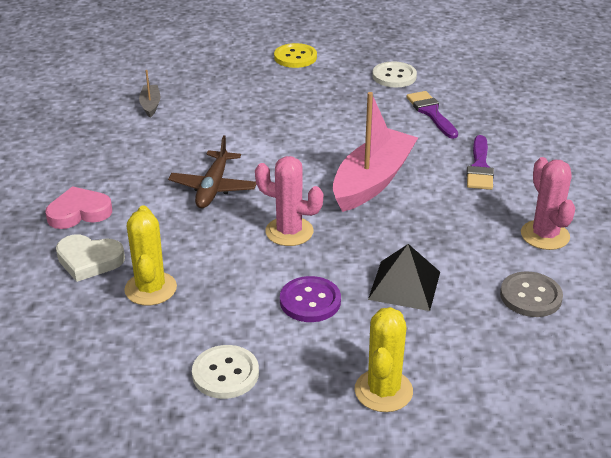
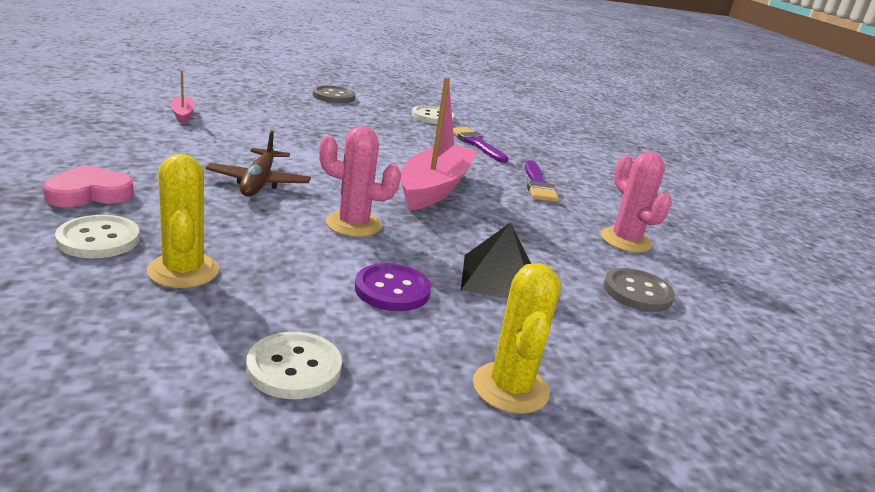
camera: 15 degrees left, 10 degrees down
white heart [56,235,125,282] -> white button [55,215,140,258]
grey boat [139,70,161,118] -> pink boat [171,71,195,124]
yellow button [274,43,317,68] -> grey button [313,85,355,103]

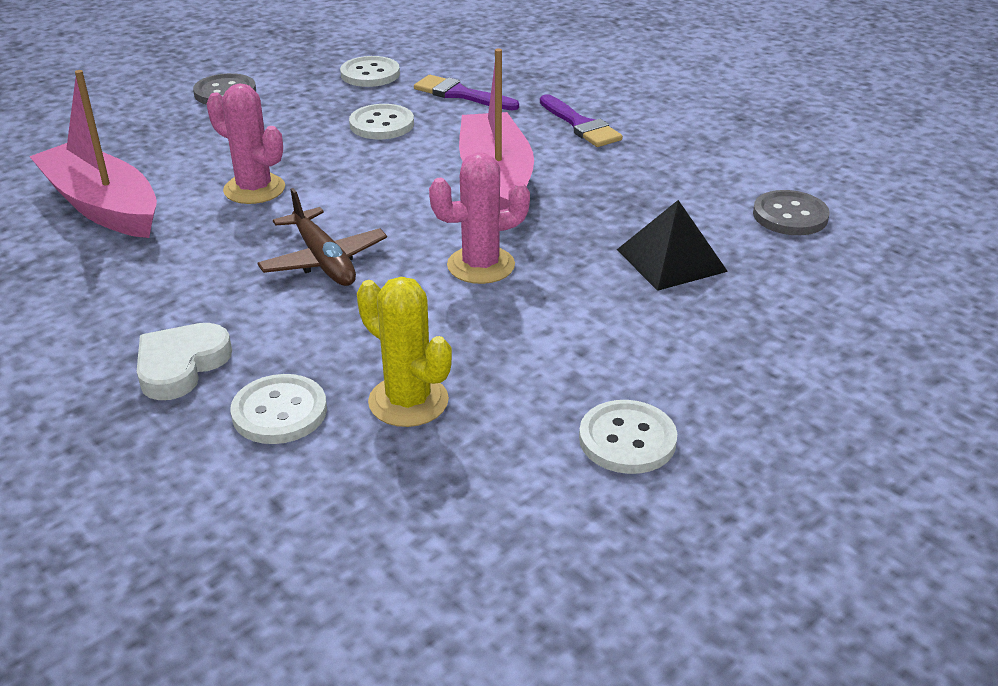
camera: 25 degrees left, 10 degrees up
pink heart [43,165,134,207] -> white heart [137,323,232,400]
pink boat [171,71,195,124] -> pink boat [29,70,157,238], size x2.25
purple button [355,263,431,311] -> none
yellow cactus [473,263,561,414] -> none
pink cactus [601,152,672,253] -> pink cactus moved to [206,84,285,204]
none -> white button [349,104,414,139]

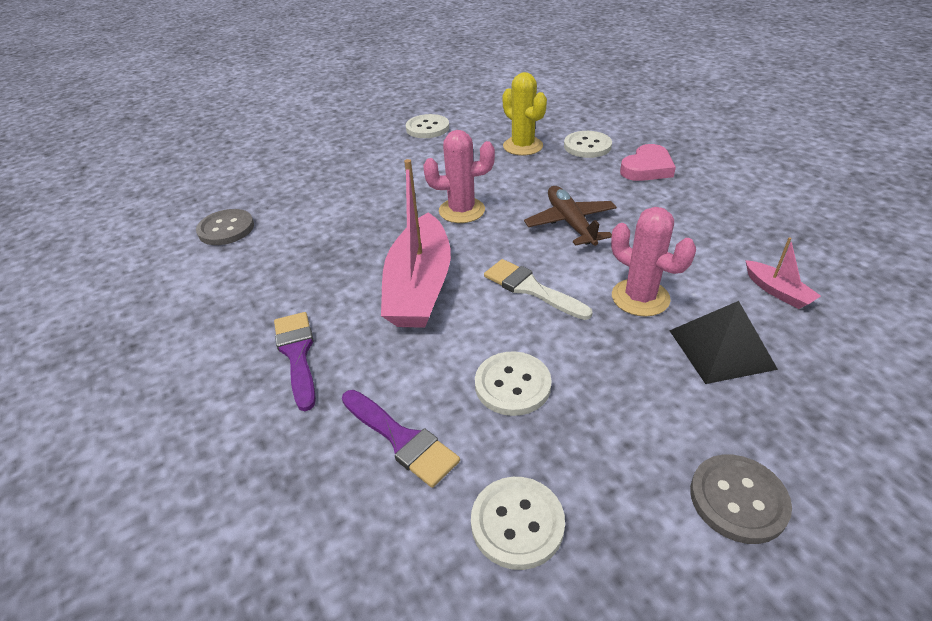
camera: 165 degrees left, 5 degrees up
pink boat [29,70,157,238] -> pink boat [745,237,821,309], size x0.45
white heart [137,323,232,400] -> pink heart [620,144,676,181]
black pyramid [617,200,728,291] -> black pyramid moved to [669,301,778,384]
none -> white brush [484,259,593,320]

